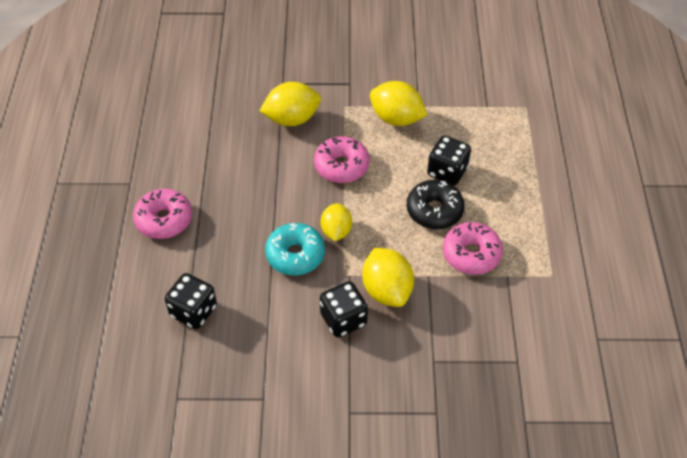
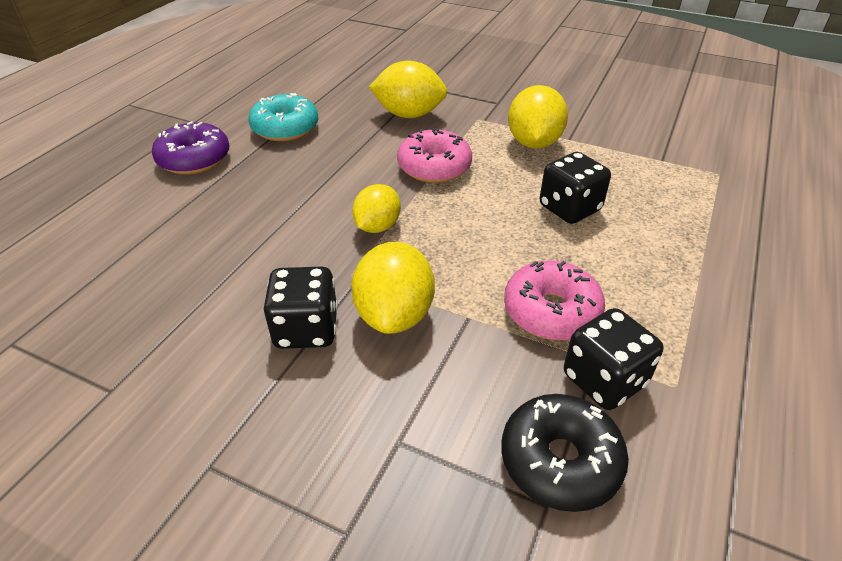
camera: 25 degrees right, 10 degrees down
pink donut [133,189,192,239] -> purple donut [152,121,229,174]
black dice [165,273,217,329] -> black dice moved to [564,308,664,410]
turquoise donut [265,223,325,275] -> turquoise donut moved to [248,93,318,141]
yellow lemon [370,81,427,126] -> yellow lemon turned 45 degrees clockwise [508,85,568,149]
black donut [407,180,465,229] -> black donut moved to [501,394,629,512]

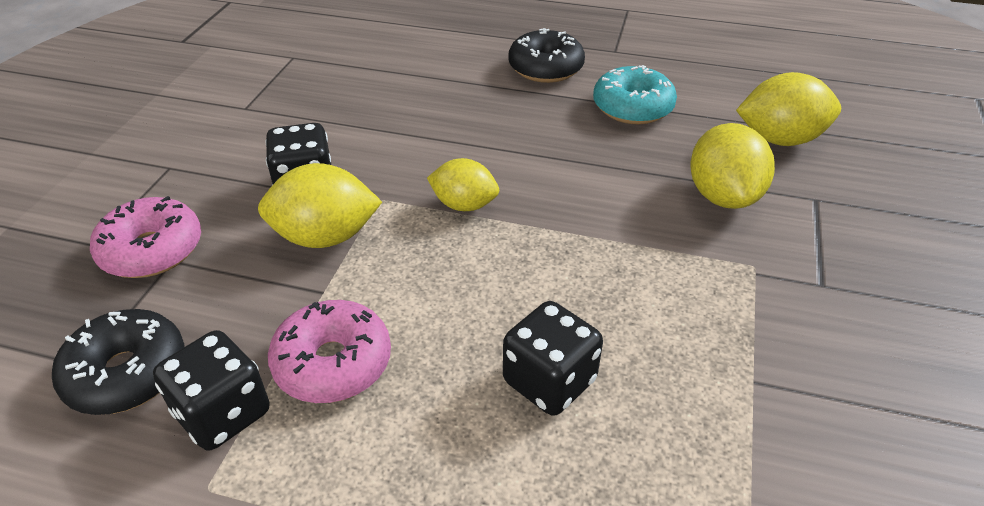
camera: 80 degrees right, 0 degrees up
purple donut [152,121,229,174] -> black donut [508,28,585,83]
pink donut [397,128,472,183] -> pink donut moved to [90,196,201,278]
yellow lemon [508,85,568,149] -> yellow lemon moved to [736,72,841,146]

